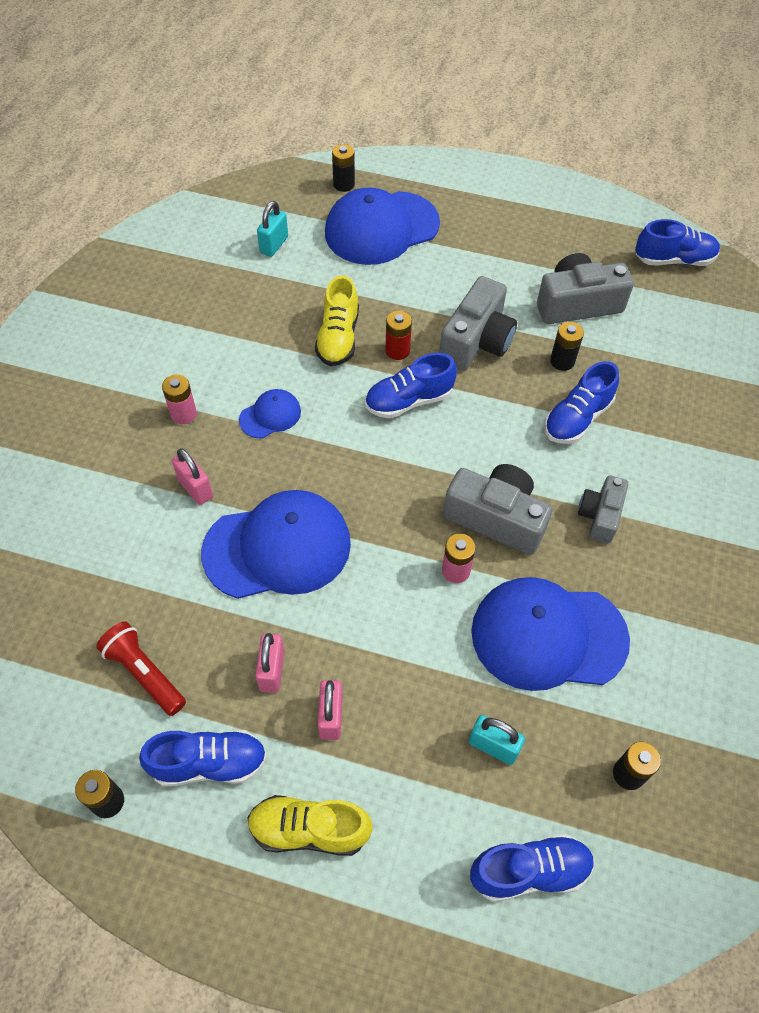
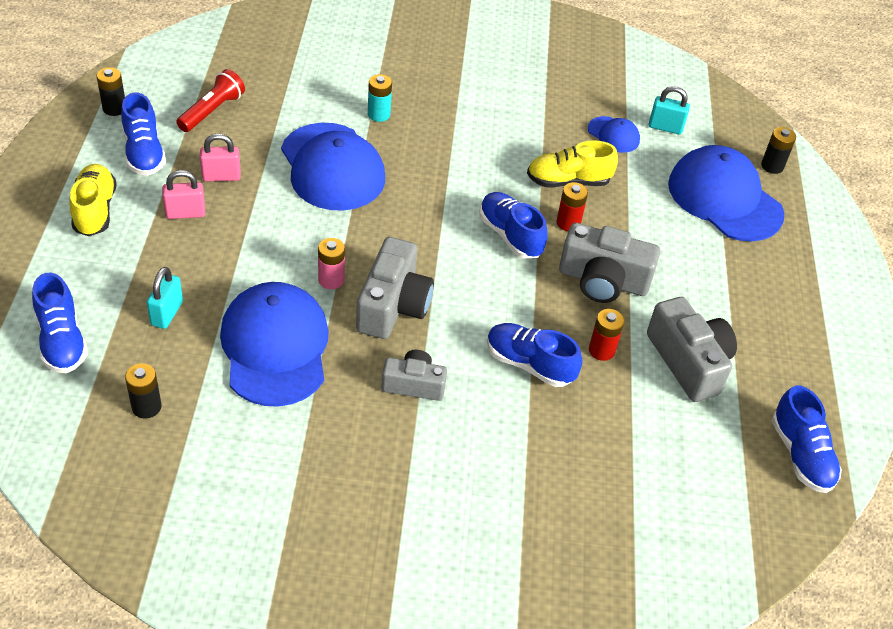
camera: 75 degrees right, 10 degrees down
pink battery [162,375,197,424] -> none
pink padlock [172,448,213,505] -> turquoise battery [368,74,392,122]
blue cap [239,389,301,438] -> blue cap moved to [588,116,640,153]
black battery [550,322,584,371] -> red battery [589,309,624,361]

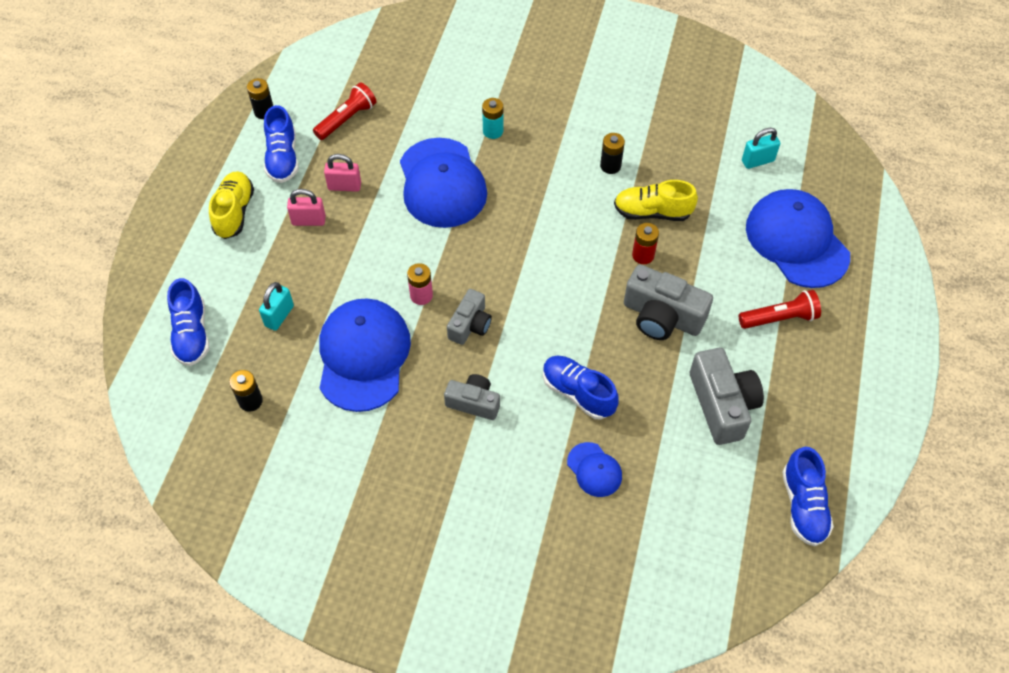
camera: 15 degrees right, 10 degrees up
grey camera [356,237,434,339] -> grey camera [447,289,492,345], size x0.62
blue shoe [479,192,548,258] -> none
blue cap [588,116,640,153] -> blue cap moved to [567,442,622,497]
red battery [589,309,624,361] -> none
turquoise padlock [649,86,690,134] -> turquoise padlock turned 45 degrees counterclockwise [742,127,780,169]
black battery [761,127,796,174] -> black battery moved to [600,133,625,174]
none -> red flashlight [739,290,821,329]

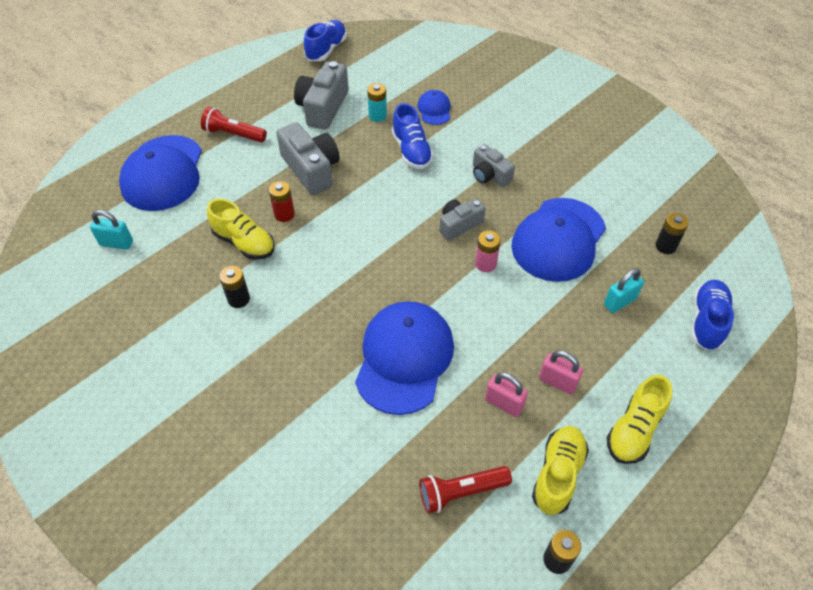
camera: 150 degrees left, 5 degrees down
blue shoe [264,105,299,183] -> yellow shoe [532,426,589,515]
turquoise battery [482,98,503,139] -> turquoise battery moved to [367,83,387,122]

